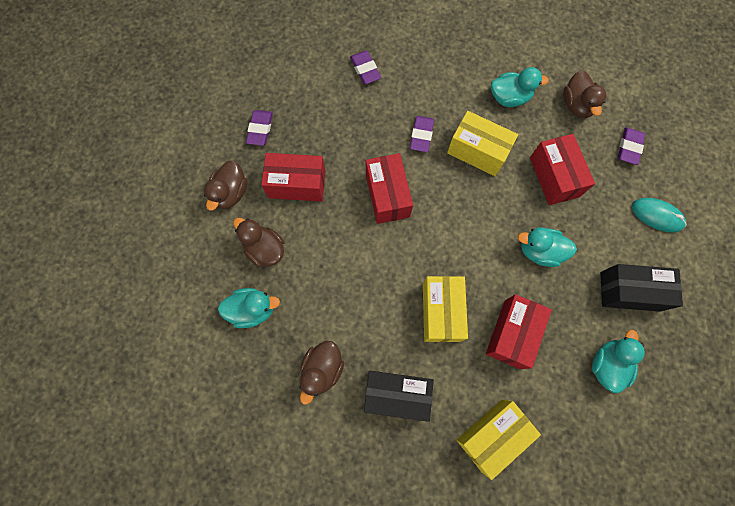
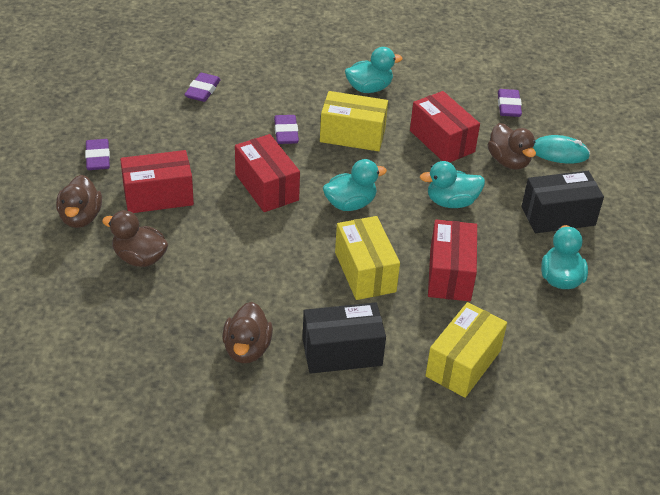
camera: 20 degrees left, 30 degrees down
turquoise duck [218,288,280,328] -> turquoise duck moved to [323,159,387,211]
purple eraser [350,51,381,84] -> purple eraser turned 60 degrees clockwise [184,73,221,102]
brown duck [563,70,606,118] -> brown duck moved to [488,123,536,170]

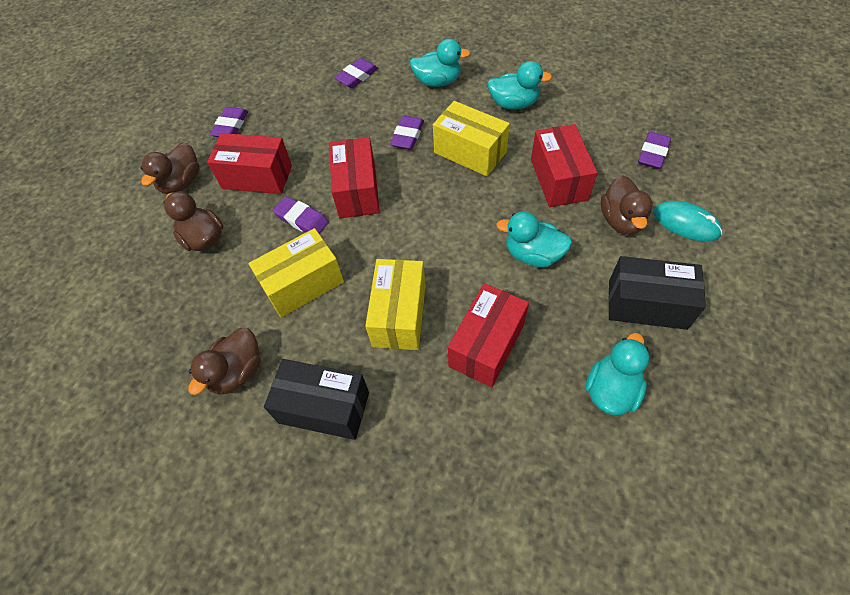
camera: 30 degrees right, 15 degrees up
turquoise duck [323,159,387,211] -> turquoise duck moved to [410,39,470,87]
yellow box [425,302,507,398] -> yellow box moved to [248,228,344,318]
none -> purple eraser [273,196,329,234]

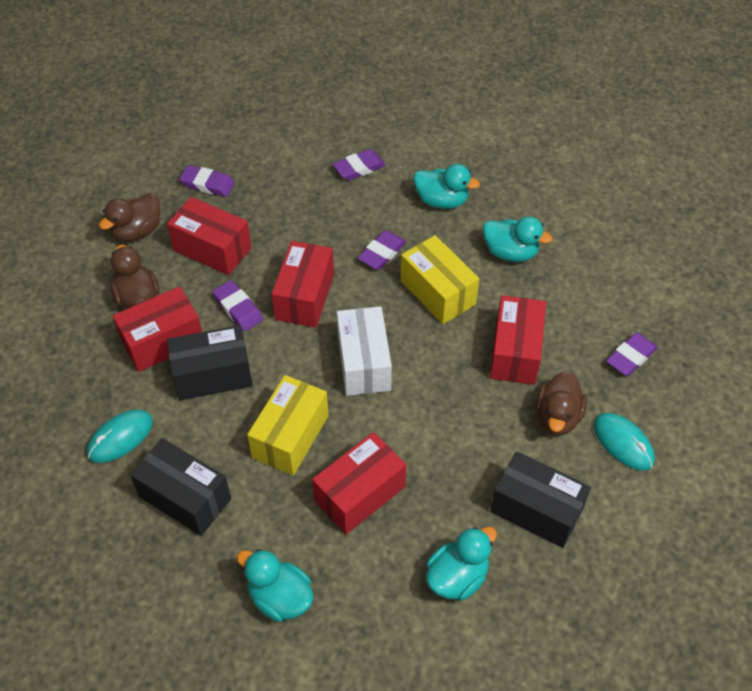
camera: 15 degrees right, 5 degrees down
brown duck [188,328,261,395] -> turquoise mouse [87,410,153,463]
purple eraser [210,107,248,137] -> purple eraser turned 75 degrees clockwise [179,165,235,197]
yellow box [248,228,344,318] -> black box [167,325,253,400]
turquoise duck [496,211,572,267] -> turquoise duck moved to [237,549,313,622]
none -> red box [113,286,202,372]
none -> white box [337,306,392,396]

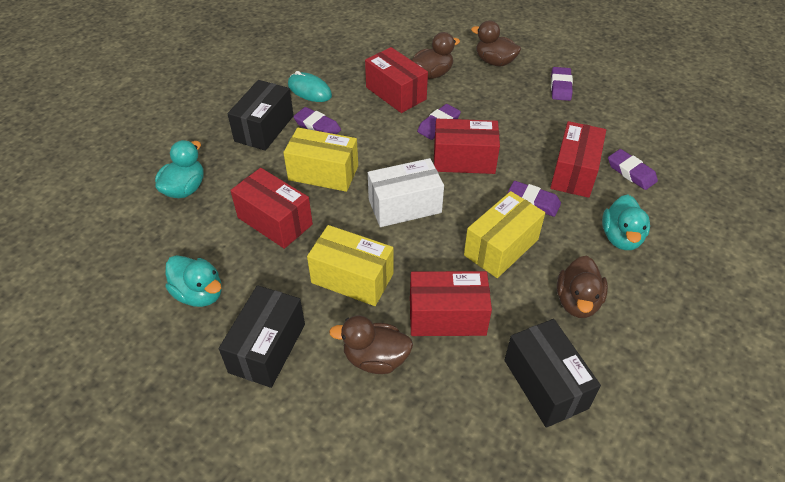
camera: 80 degrees right, 5 degrees down
red box [167,197,252,275] -> red box moved to [550,121,606,198]
black box [167,325,253,400] -> black box moved to [505,319,601,428]
turquoise duck [483,216,552,262] -> brown duck [557,256,608,318]
turquoise mouse [593,413,655,470] -> none
purple eraser [606,332,658,376] -> purple eraser moved to [293,107,341,134]
none -> yellow box [307,225,393,306]

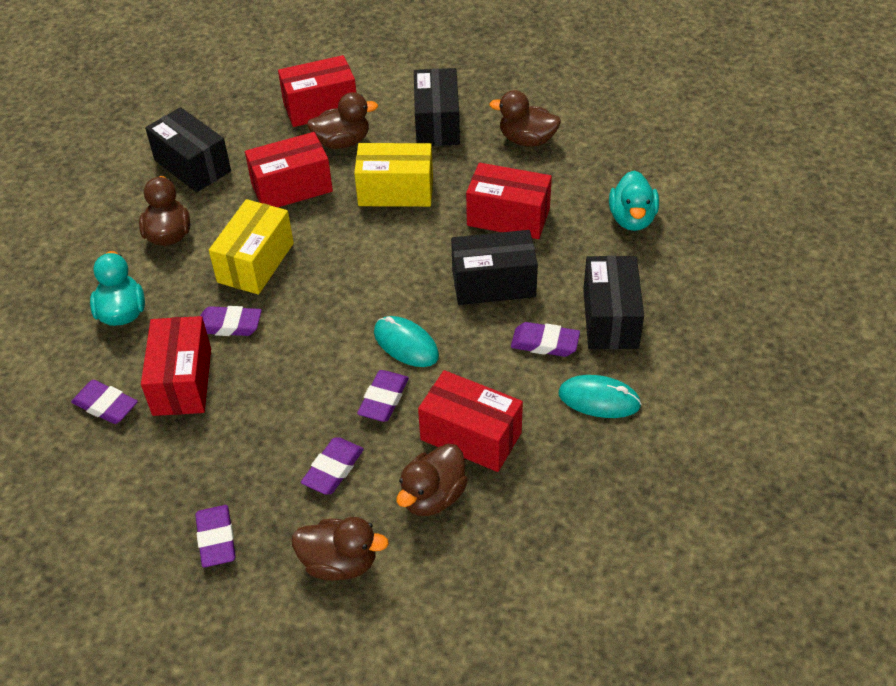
camera: 160 degrees right, 0 degrees up
turquoise duck [165,255,222,307] -> brown duck [489,90,561,147]
yellow box [283,128,358,192] -> black box [451,230,538,305]
white box [368,158,444,227] -> none
red box [434,119,500,174] -> red box moved to [278,55,356,127]
none -> purple eraser [301,438,364,495]
none -> turquoise mouse [374,316,439,367]

